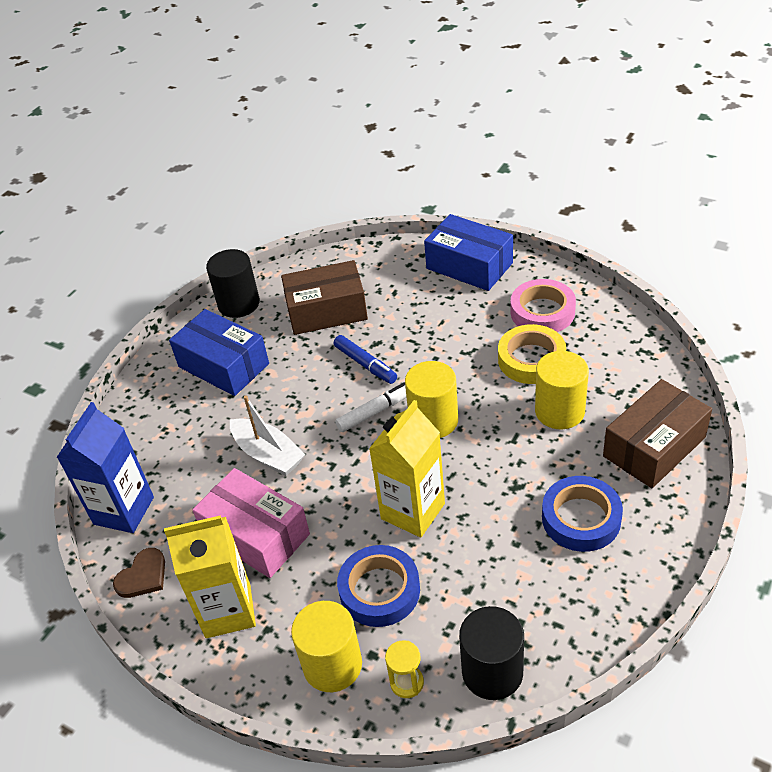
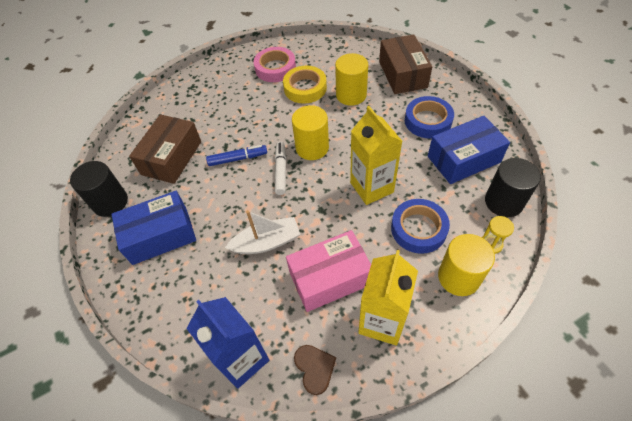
camera: 60 degrees left, 10 degrees up
blue box [424,214,513,291] -> blue box moved to [428,116,510,184]

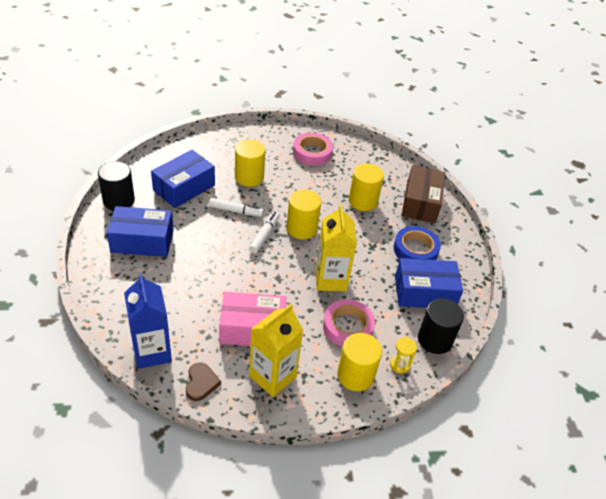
camera: 15 degrees right, 10 degrees down
brown box [129,114,201,184] -> blue box [151,150,215,208]
blue marker [206,145,267,166] -> white marker [209,198,264,217]
white boat [225,210,300,254] -> none
yellow tape [283,66,327,103] -> none
blue tape [391,199,450,254] -> pink tape [323,299,375,347]
none -> yellow cylinder [235,140,265,187]

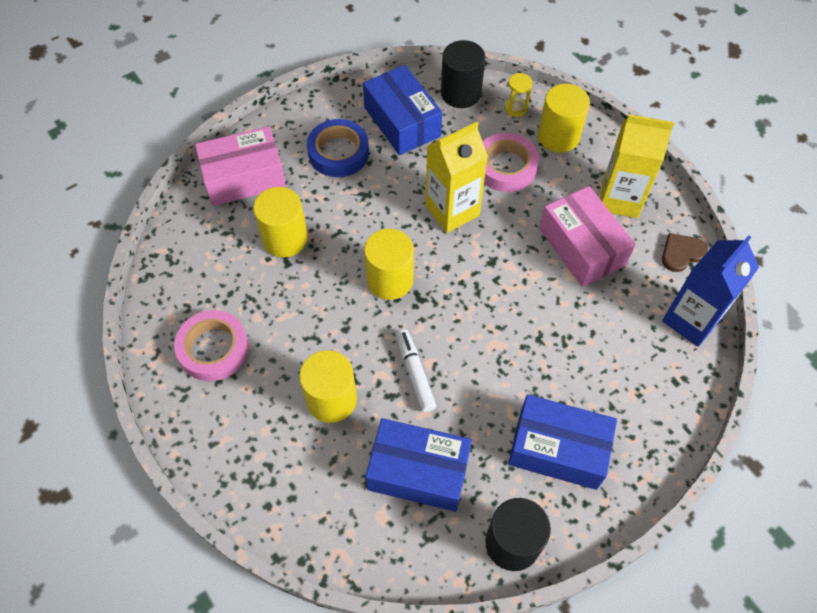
camera: 115 degrees left, 15 degrees up
blue box [107,206,174,257] -> blue box turned 45 degrees counterclockwise [508,394,617,490]
white marker [249,211,280,253] -> none
brown box [402,165,445,223] -> pink box [195,126,286,206]

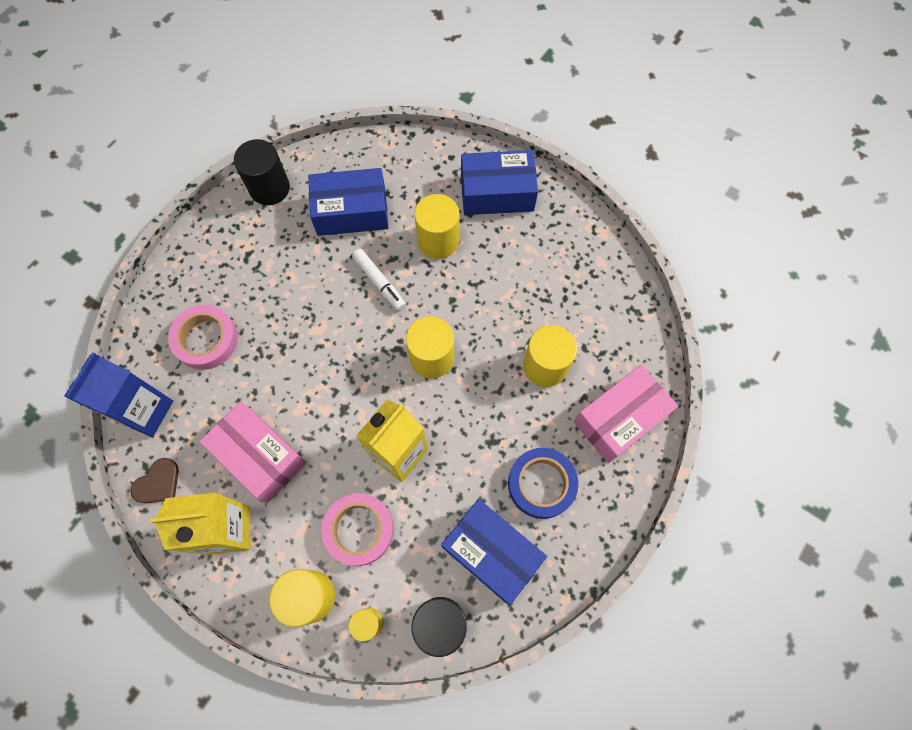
camera: 160 degrees right, 10 degrees up
pink tape [174,310,249,381] -> pink tape moved to [168,305,238,370]
blue box [508,394,617,490] -> blue box moved to [461,150,538,215]

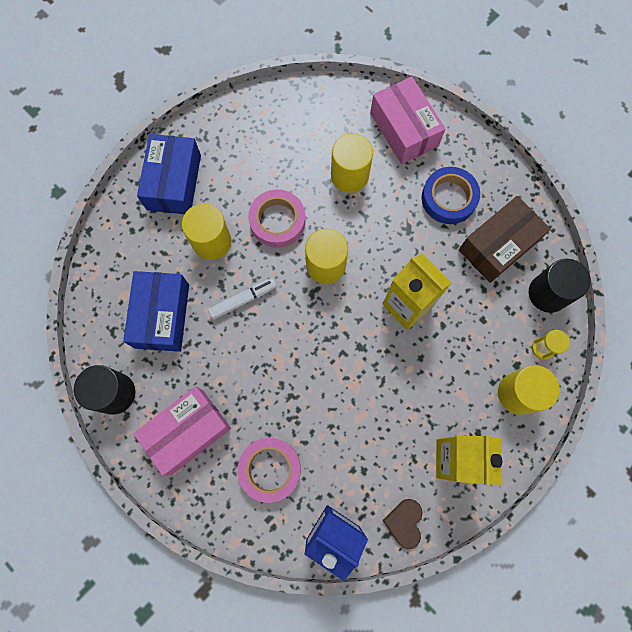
camera: 80 degrees left, 5 degrees up
brown heart [131,458,179,504] -> brown heart turned 135 degrees counterclockwise [382,499,423,549]
pink box [199,401,307,503] -> pink box moved to [133,386,231,476]
pink tape [321,493,394,566] -> pink tape moved to [248,190,305,248]
blue box [441,499,547,605] -> brown box [459,196,551,283]

